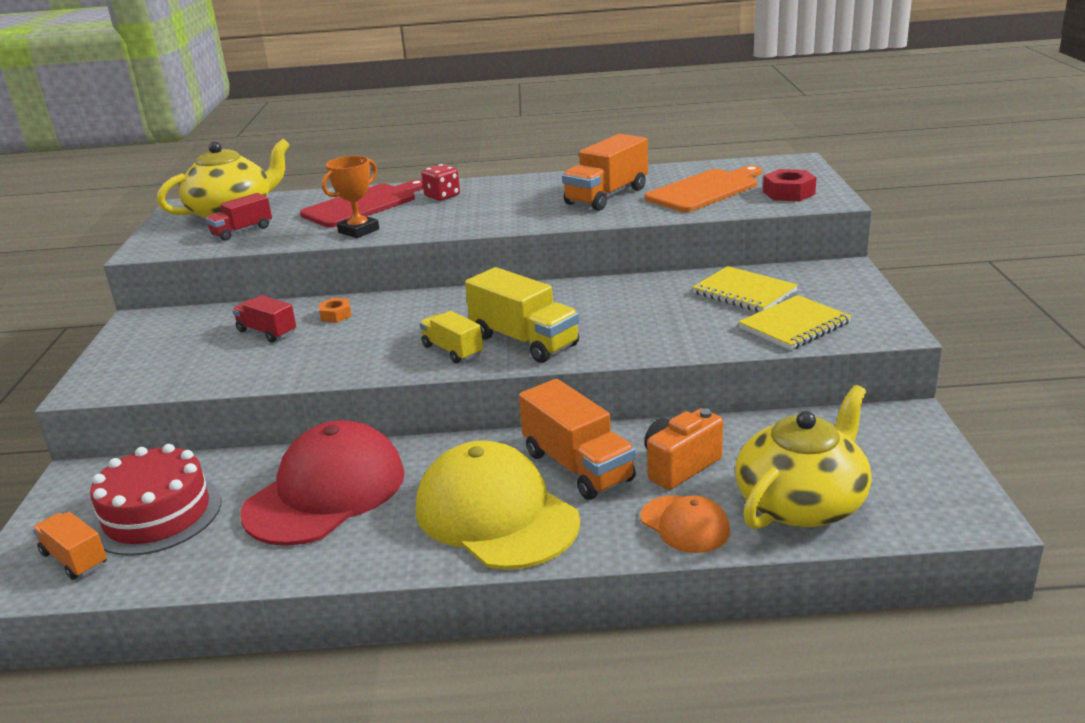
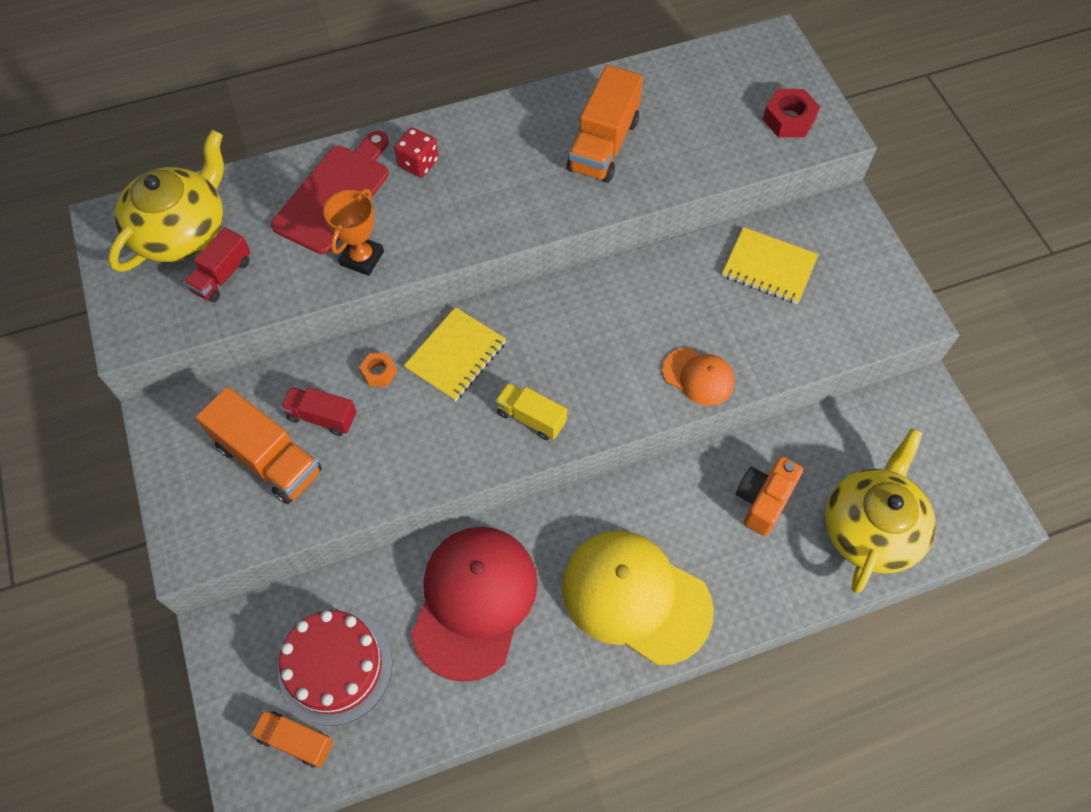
camera: 20 degrees left, 35 degrees up
yellow truck [465,267,579,363] -> none
orange truck [519,379,636,500] -> orange truck moved to [196,386,322,504]
orange cap [641,495,730,553] -> orange cap moved to [662,348,735,406]
orange cutting board [645,165,762,212] -> none
yellow notebook [738,295,852,350] -> yellow notebook moved to [404,307,506,401]

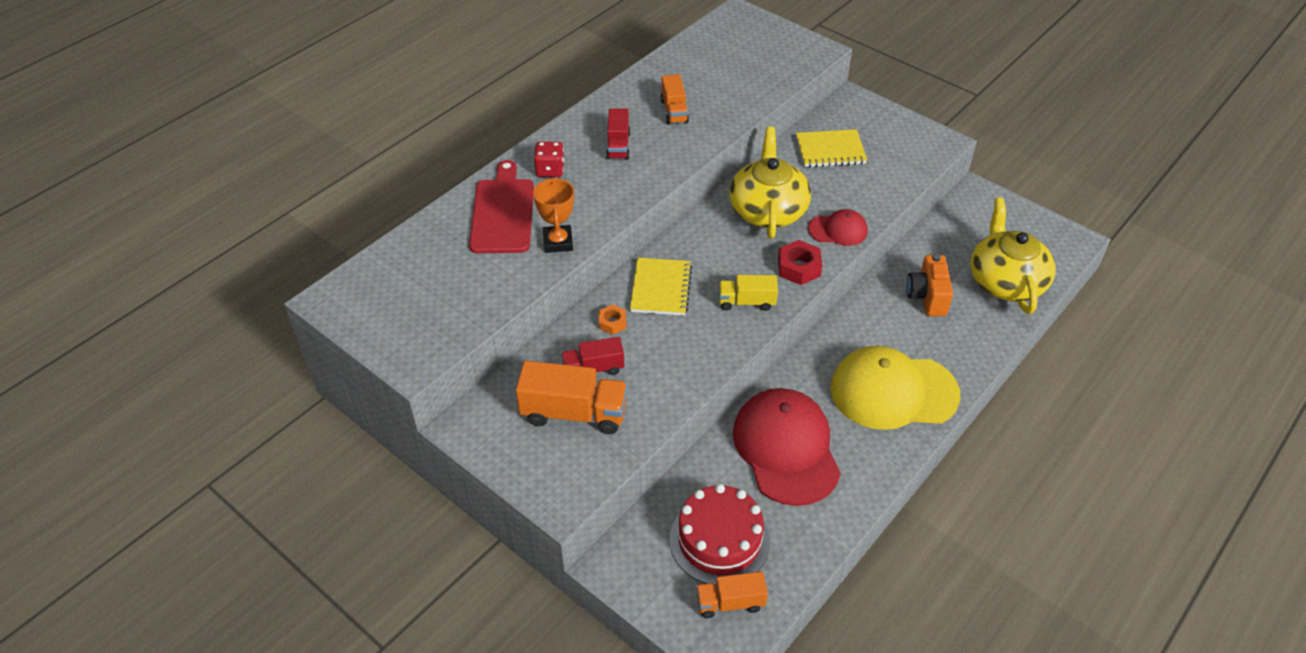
camera: 30 degrees left, 15 degrees down
yellow teapot [108,130,224,272] -> yellow teapot moved to [729,127,811,238]
red truck [184,227,250,302] -> red truck moved to [606,108,631,160]
orange truck [567,65,643,183] -> orange truck [661,74,689,125], size x0.60
orange cap [662,348,735,406] -> red cap [808,209,868,246]
red nut [763,89,820,137] -> red nut moved to [778,240,822,285]

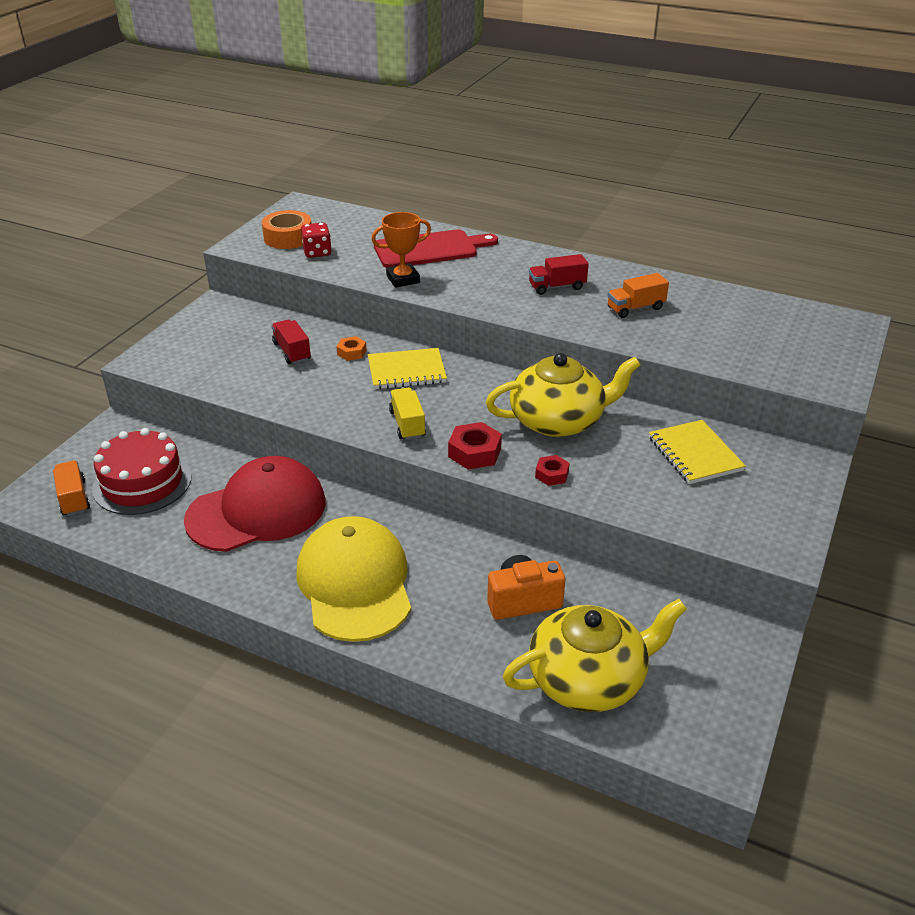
camera: 75 degrees right, 10 degrees down
orange truck [516,361,628,434] -> none
red dice [534,142,564,177] -> red dice moved to [301,222,332,258]
red cap [808,209,868,246] -> red nut [535,455,570,486]
none -> orange tape [262,210,311,249]

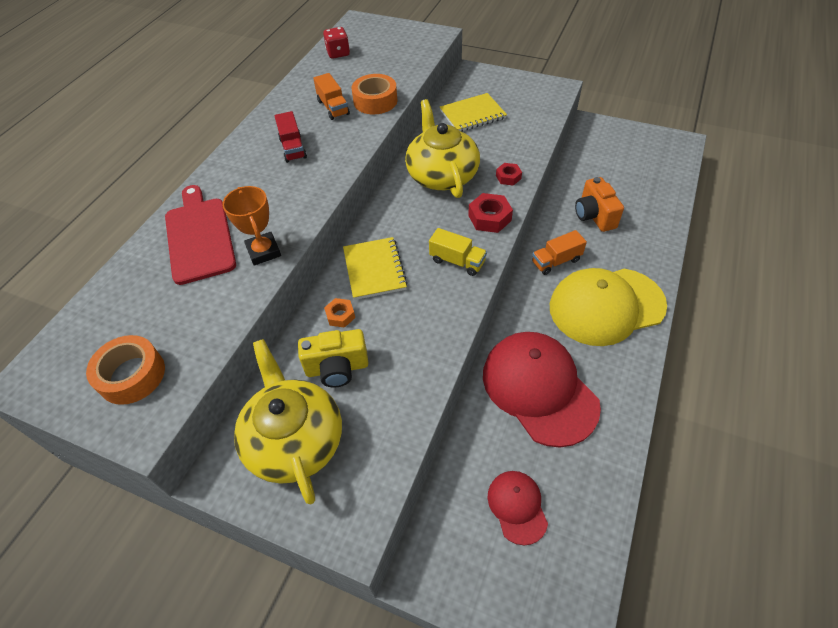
camera: 90 degrees left, 15 degrees up
orange truck [53,460,90,516] -> orange truck moved to [532,230,587,275]
red cake [92,428,192,515] -> red cap [488,471,548,545]
red truck [272,320,311,364] -> yellow camera [298,329,368,387]
red dice [301,222,332,258] -> red dice moved to [323,27,350,59]
yellow truck [389,387,426,440] -> yellow truck turned 135 degrees counterclockwise [429,228,487,276]
yellow teapot [503,599,687,712] -> yellow teapot moved to [234,339,342,504]
none -> orange tape [352,74,397,114]

